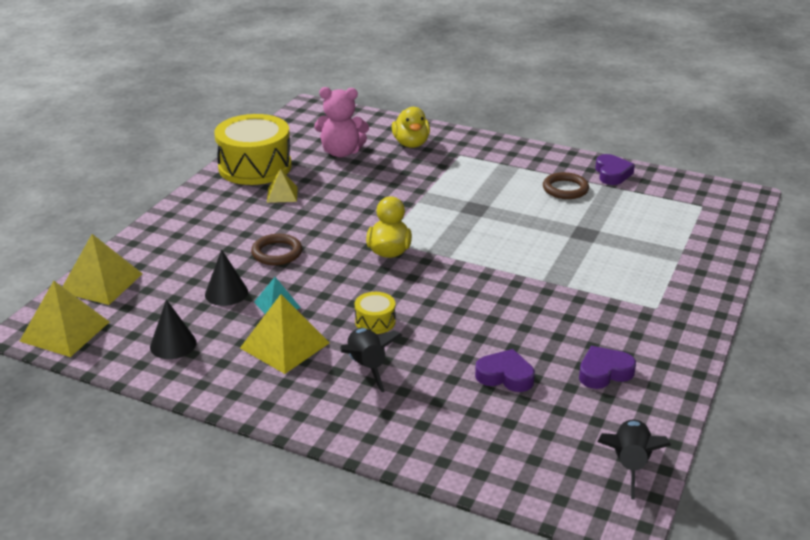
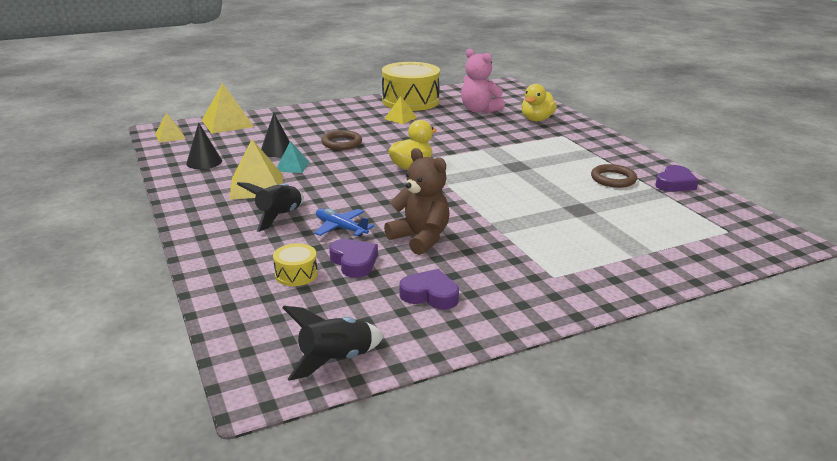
camera: 40 degrees right, 5 degrees down
yellow pyramid [19,281,109,357] -> yellow pyramid [155,112,186,143], size x0.58
yellow drum [355,292,396,334] -> yellow drum moved to [273,243,318,286]
none -> blue plane [314,209,374,237]
none -> brown teddy bear [384,148,450,255]

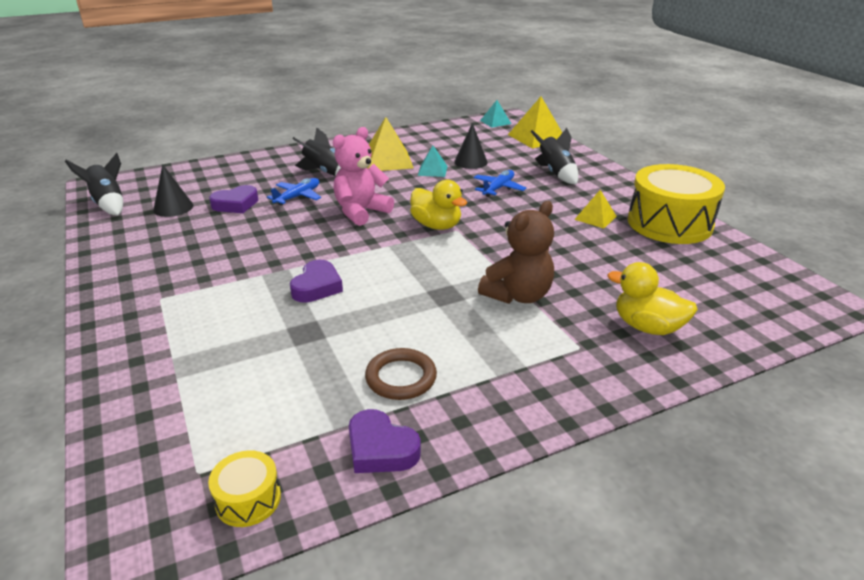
camera: 90 degrees right, 5 degrees up
yellow pyramid [155,112,186,143] -> turquoise pyramid [480,100,511,128]
black cone [186,122,222,169] -> black cone moved to [153,165,194,217]
yellow drum [273,243,318,286] -> yellow drum moved to [208,450,281,527]
brown ring [321,130,362,150] -> blue plane [473,170,526,197]
brown teddy bear [384,148,450,255] -> brown teddy bear moved to [478,201,554,304]
purple heart [399,269,459,310] -> purple heart moved to [290,260,343,303]
pink teddy bear [461,49,505,113] -> pink teddy bear moved to [333,127,394,226]
none -> black rocket [531,128,579,184]

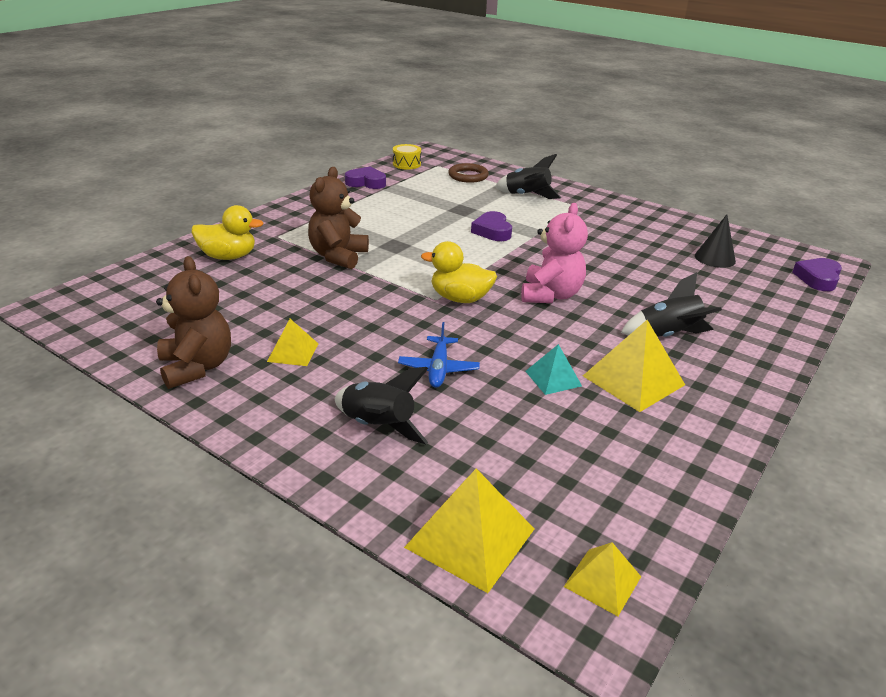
camera: 150 degrees right, 0 degrees up
black rocket [65,153,123,215] -> black rocket moved to [495,154,561,199]
purple heart [209,185,258,213] -> purple heart moved to [792,258,842,291]
blue plane [267,178,321,206] -> none
brown ring [365,348,437,400] -> brown ring moved to [448,163,489,183]
black cone [454,123,488,169] -> none
turquoise pyramid [480,100,511,128] -> yellow pyramid [564,542,641,616]
yellow drum [628,164,725,244] -> brown teddy bear [156,256,231,389]

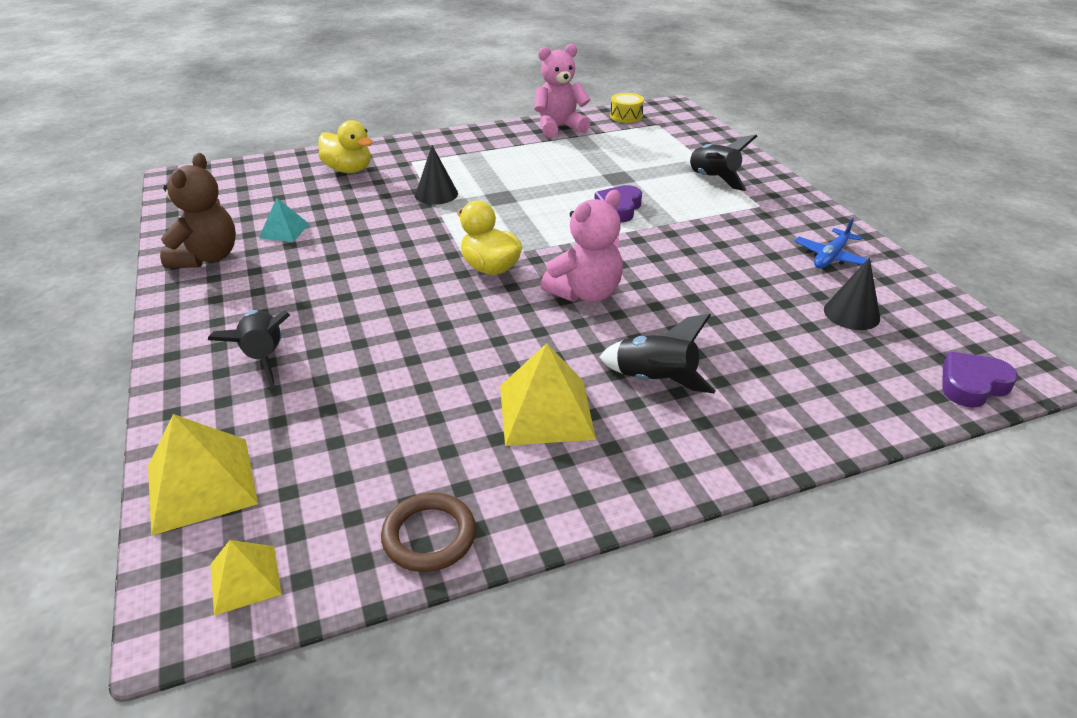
camera: 35 degrees right, 5 degrees up
yellow pyramid [267,319,318,366] -> none
brown teddy bear [308,167,369,269] -> black cone [415,145,458,205]
purple heart [345,166,386,189] -> pink teddy bear [534,44,590,137]
blue plane [398,322,480,388] -> blue plane moved to [795,218,872,269]
brown ring [448,163,489,183] -> brown ring moved to [381,493,476,572]
turquoise pyramid [525,344,582,395] -> turquoise pyramid moved to [259,198,309,242]

